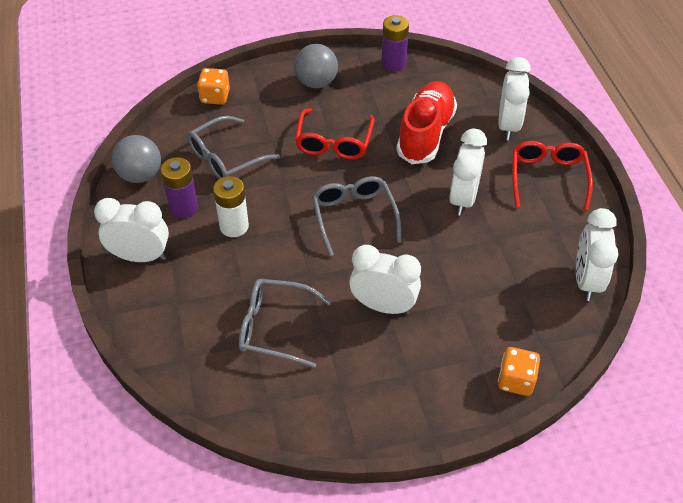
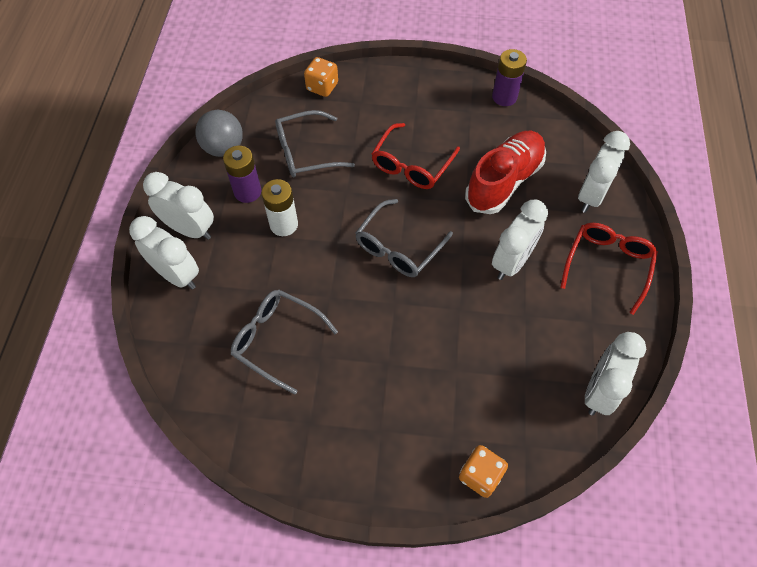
camera: 20 degrees right, 10 degrees up
grey ball [294,44,338,88] -> none
grey glasses [312,176,401,256] -> grey glasses turned 150 degrees counterclockwise [355,199,453,277]
white clock [349,245,421,314] -> white clock moved to [129,216,199,289]

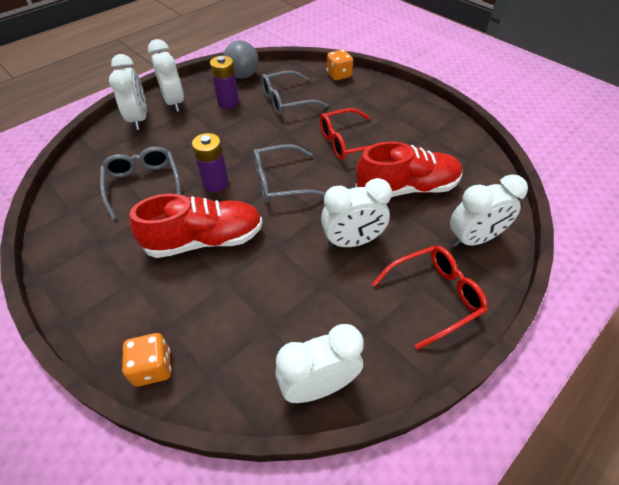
camera: 40 degrees right, 10 degrees down
white battery [261,179,298,236] -> none
grey glasses [275,110,355,177] -> grey glasses turned 45 degrees counterclockwise [261,70,328,115]
purple battery [492,49,527,106] -> purple battery moved to [192,133,229,192]
none -> red shoe [129,194,263,258]

